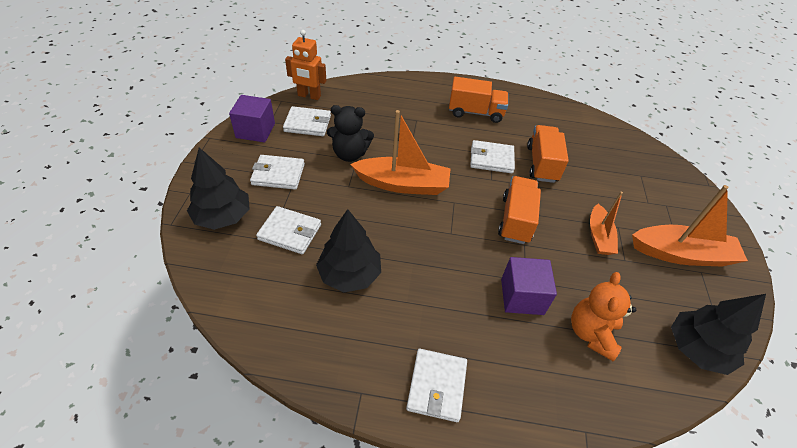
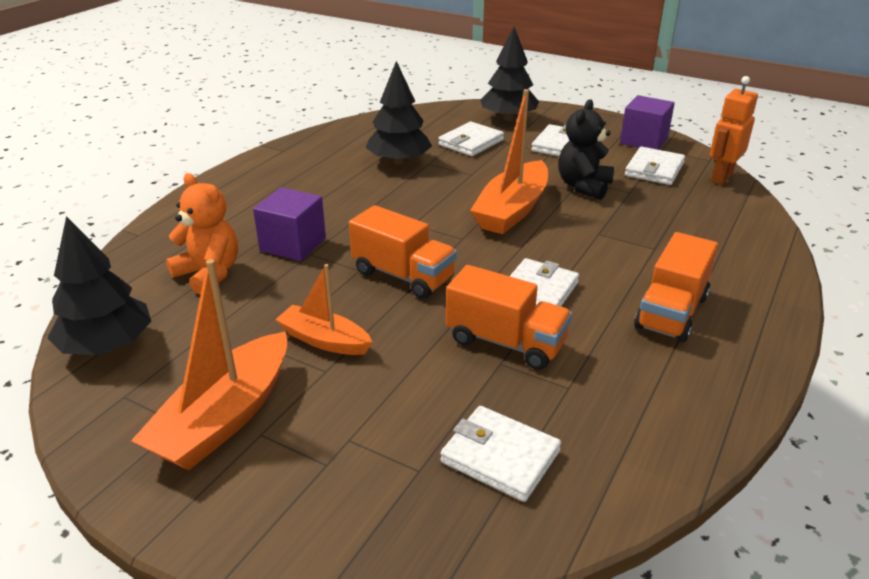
camera: 115 degrees right, 15 degrees down
white wallet [406,349,467,422] -> white wallet moved to [440,406,561,502]

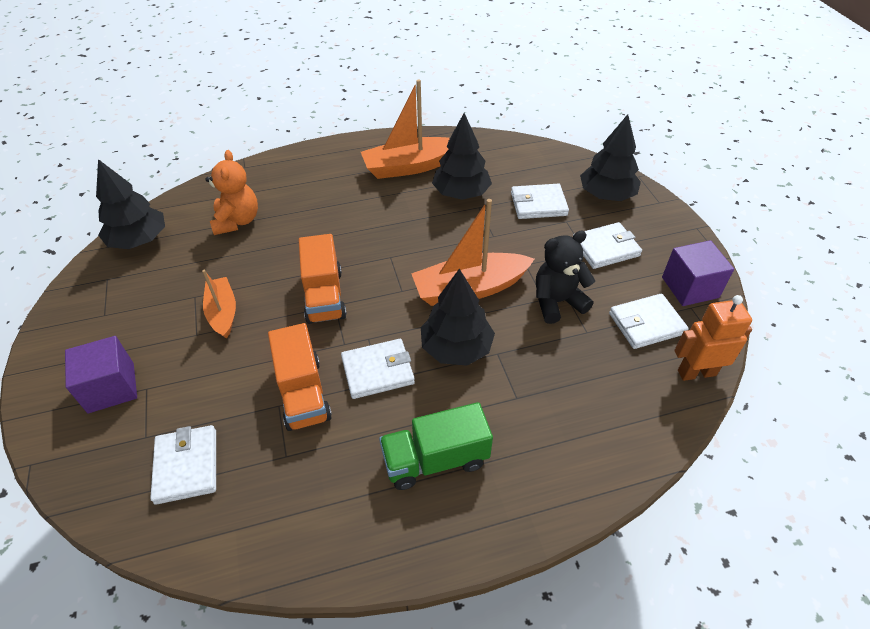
camera: 45 degrees right, 15 degrees up
orange boat [131,259,287,470] -> orange boat moved to [361,79,450,179]
purple cube [253,187,326,261] -> purple cube moved to [65,336,137,413]
orange truck [634,232,718,342] -> green truck [379,402,493,490]
none -> black tree [421,269,495,366]

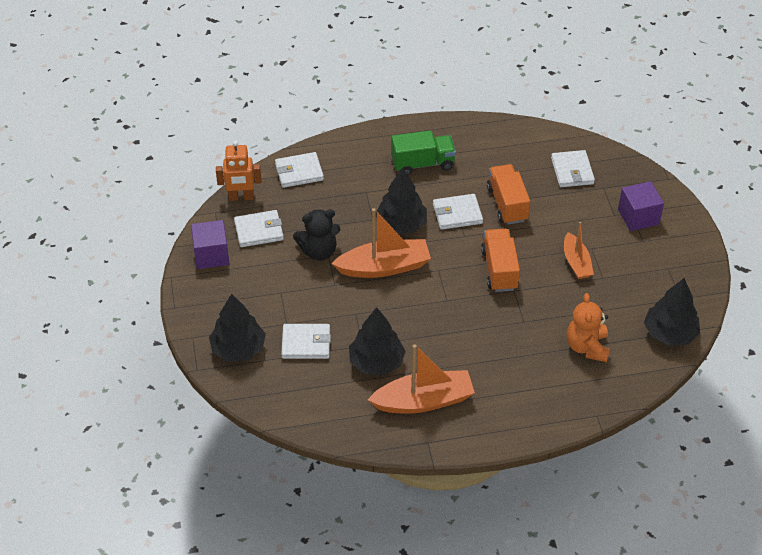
camera: 175 degrees left, 0 degrees up
white wallet [580,222,642,269] -> white wallet moved to [275,152,324,188]

